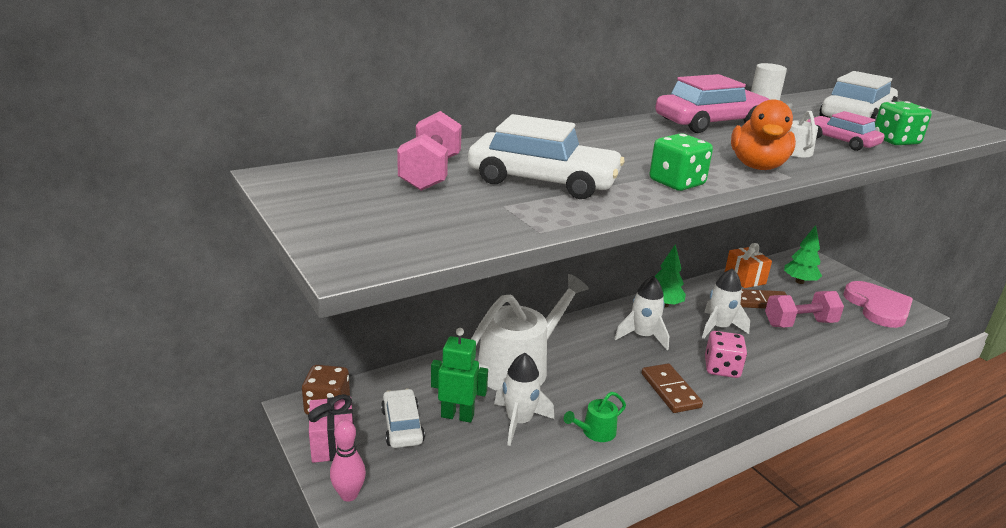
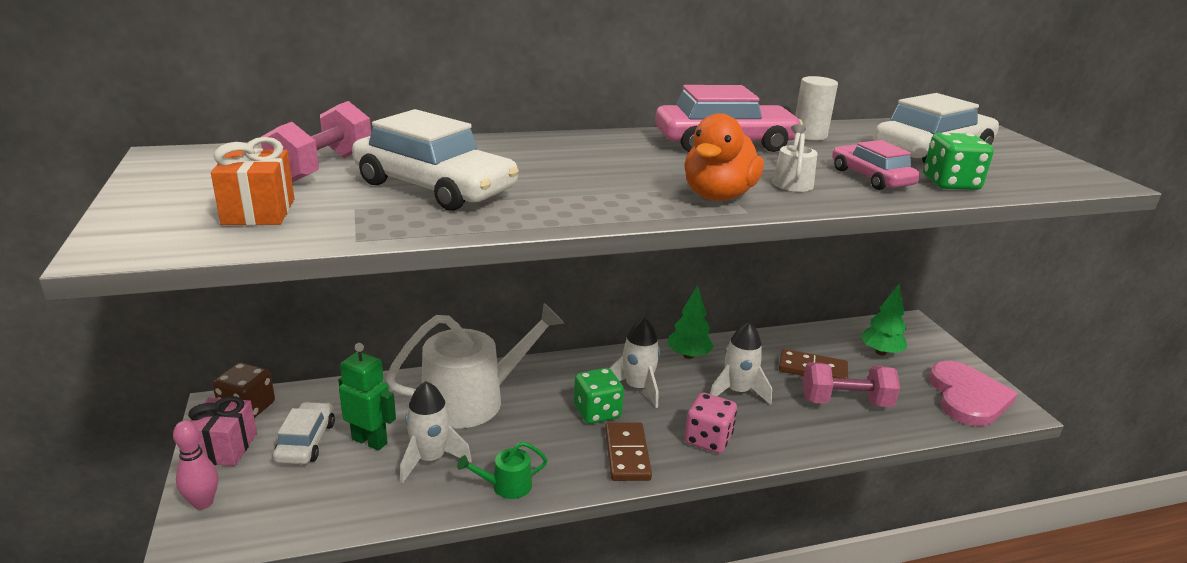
camera: 15 degrees right, 0 degrees up
green dice [649,133,713,191] -> green dice moved to [574,368,624,424]
orange gift [724,243,772,288] -> orange gift moved to [211,137,294,225]

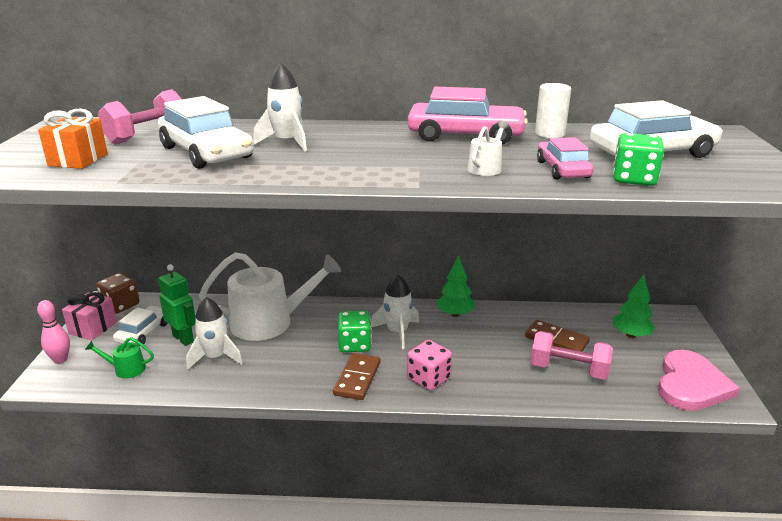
camera: 20 degrees right, 0 degrees up
green watering can [457,442,548,499] -> green watering can moved to [85,337,154,379]
orange duck [684,113,764,201] -> none
white rocket [710,322,772,405] -> white rocket moved to [253,63,307,151]

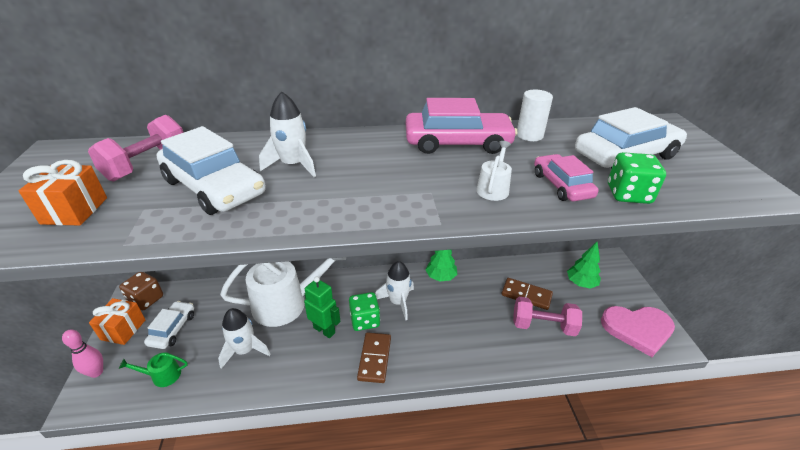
camera: 10 degrees left, 10 degrees up
pink gift [62,292,117,340] -> orange gift [89,298,146,345]
green robot [158,264,195,346] -> green robot moved to [304,276,340,338]
pink dice [407,340,452,391] -> none
pink heart [658,350,740,411] -> pink heart turned 75 degrees clockwise [601,306,675,357]

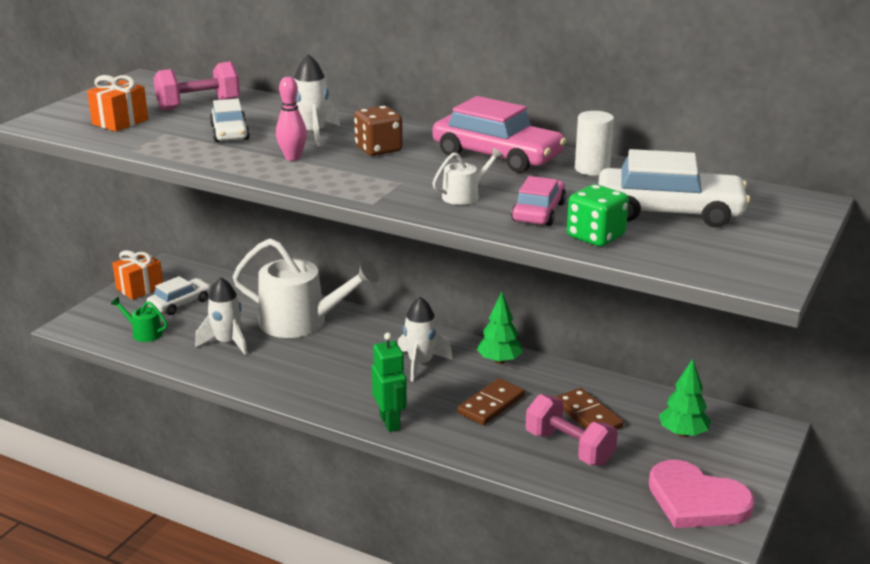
camera: 35 degrees right, 10 degrees down
pink bowling pin [62,329,103,378] -> pink bowling pin moved to [276,77,307,161]
brown dice [119,272,163,310] -> brown dice moved to [354,106,403,156]
white car [157,126,266,215] -> white car [210,99,250,142], size x0.59
green robot [304,276,340,338] -> green robot moved to [372,333,407,432]
green dice [349,292,380,331] -> none
brown domino [357,332,391,383] -> brown domino moved to [457,378,525,425]

